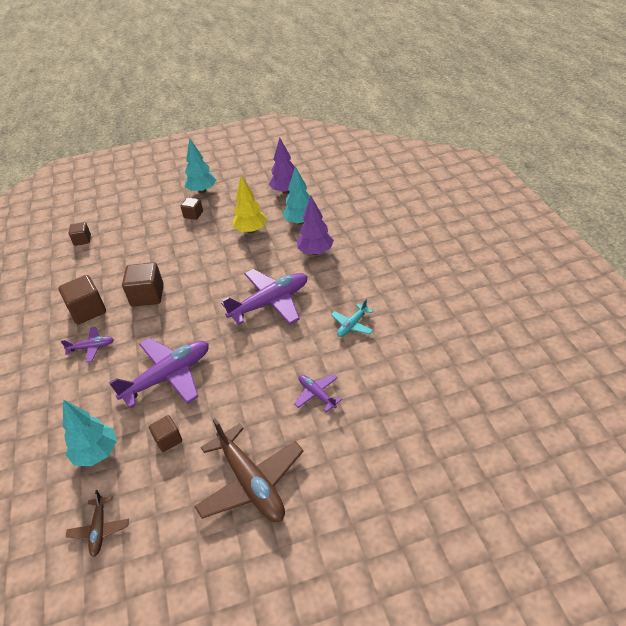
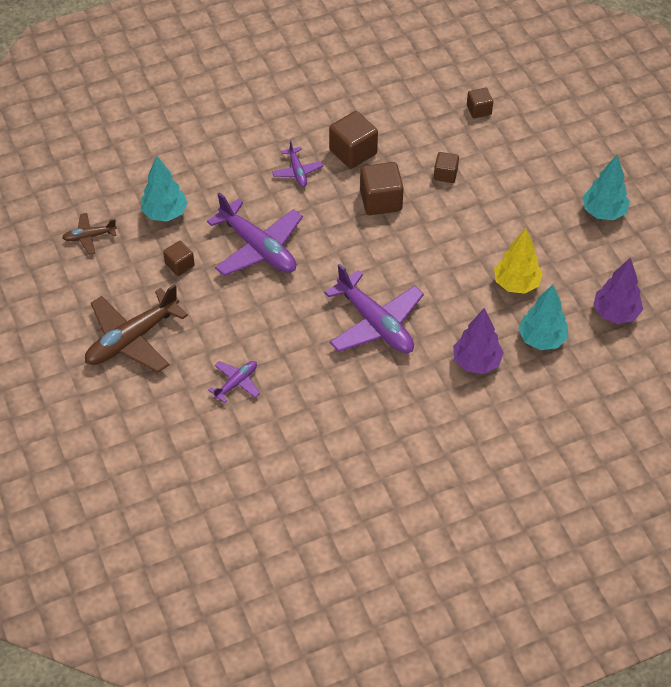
camera: 80 degrees right, 10 degrees up
brown cube [180,197,203,220] -> brown cube moved to [434,152,459,183]
turquoise plane [331,299,373,337] -> none

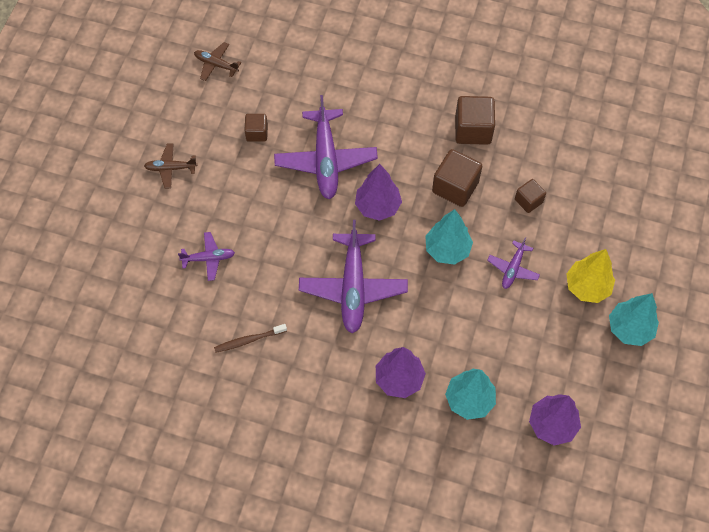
camera: 40 degrees right, 10 degrees up
brown plane [85,284,188,373] -> brown plane [144,143,197,189], size x0.50
turquoise tree [141,156,188,222] -> turquoise tree moved to [425,209,473,265]
purple plane [272,140,323,187] -> purple plane moved to [487,237,540,289]
brown cube [467,88,493,118] -> none
yellow tree [494,228,543,294] -> yellow tree moved to [566,249,615,303]
none -> brown toothbrush [214,324,287,353]
none -> purple tree [355,164,402,221]

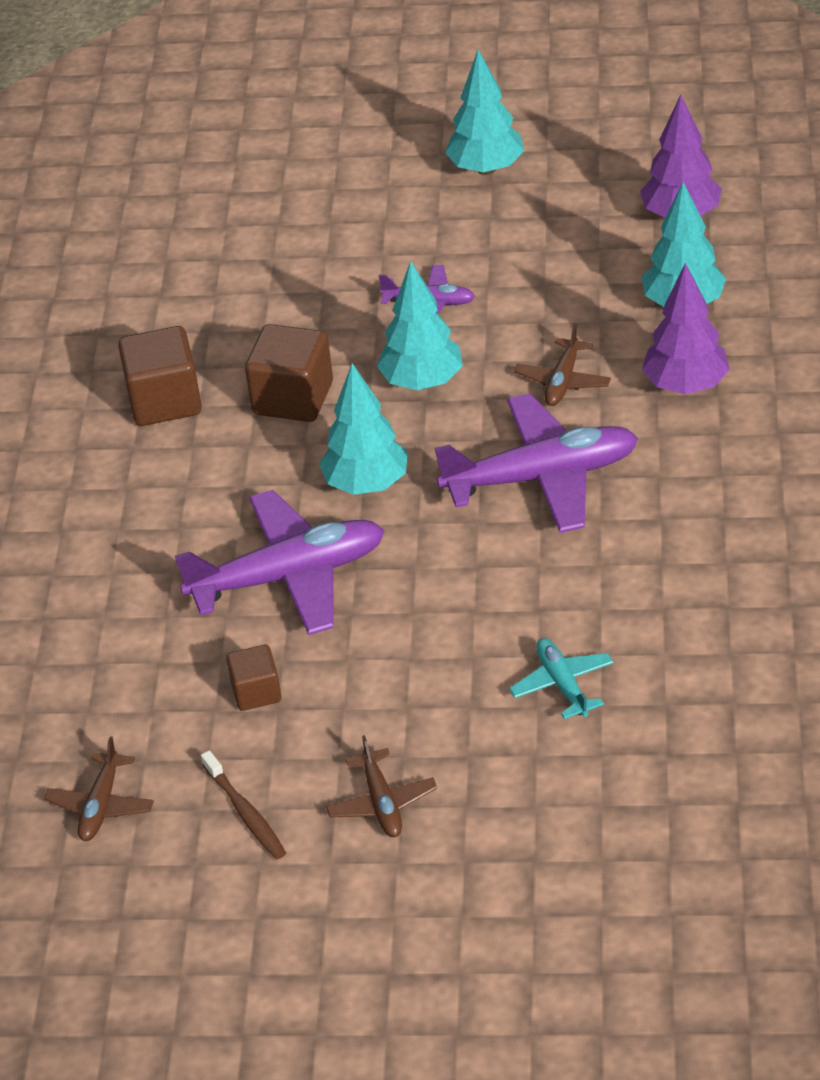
camera: 100 degrees left, 20 degrees down
purple plane [178,232,235,281] -> turquoise plane [509,638,614,719]
brown toothbrush [214,324,287,353] -> brown toothbrush moved to [201,750,286,859]
purple tree [355,164,402,221] -> turquoise tree [319,363,408,495]
brown cube [515,179,546,213] -> none
yellow tree [566,249,615,303] -> none
none -> brown plane [514,323,611,406]

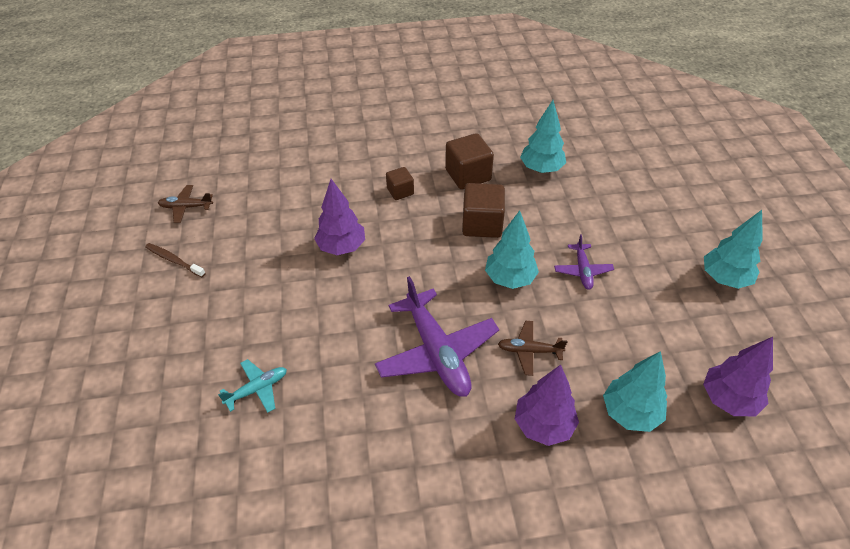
camera: 75 degrees right, 5 degrees up
purple plane [175,490,384,635] -> purple tree [314,179,365,255]
brown toothbrush [201,750,286,859] -> brown toothbrush turned 75 degrees clockwise [145,243,206,277]
brown cube [226,645,282,711] -> brown cube moved to [386,167,414,200]
turquoise tree [319,363,408,495] -> turquoise tree moved to [520,100,566,173]
brown plane [326,735,437,837] -> none

